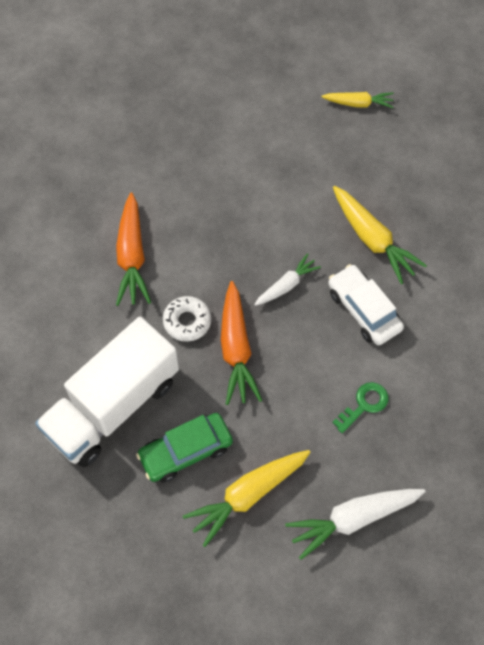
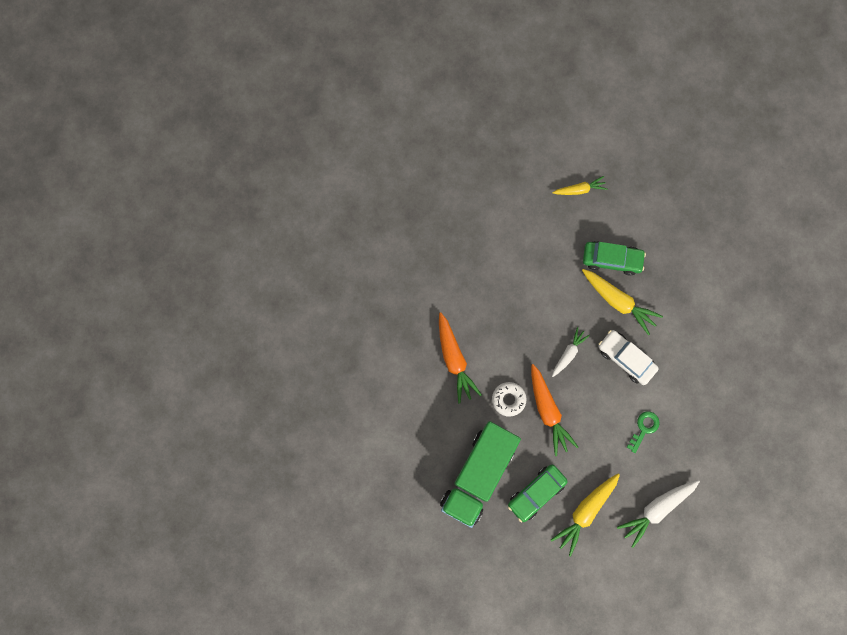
camera: 15 degrees left, 15 degrees up
white truck [35,317,179,467] -> green truck [440,421,521,528]
none -> green car [583,241,646,276]

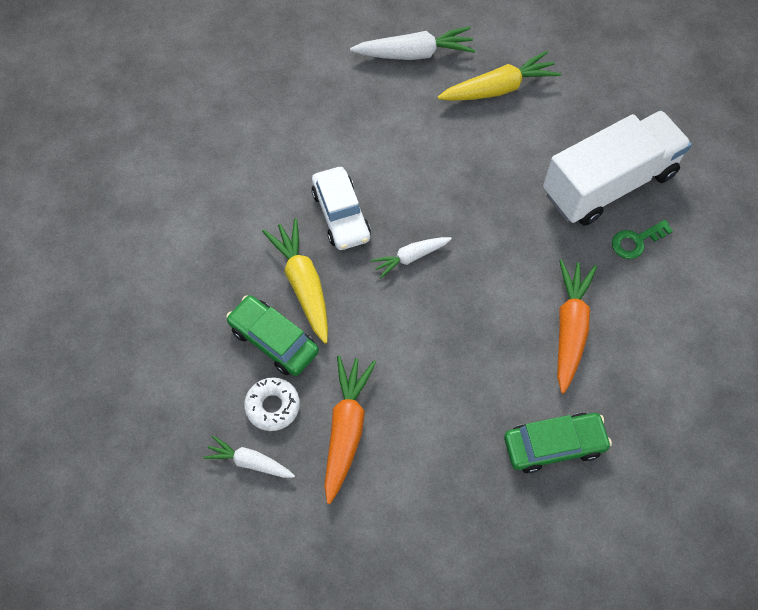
camera: 150 degrees left, 15 degrees down
green truck [440,421,521,528] -> white truck [543,111,692,226]
white donut [492,382,526,417] -> white donut moved to [244,377,300,431]
green car [508,464,568,522] -> green car moved to [504,413,612,473]
orange carrot [531,364,578,456] -> orange carrot moved to [324,356,376,504]
yellow carrot [552,176,607,195] -> white carrot [203,435,295,478]
green key [627,411,660,453] -> green key moved to [612,220,673,259]

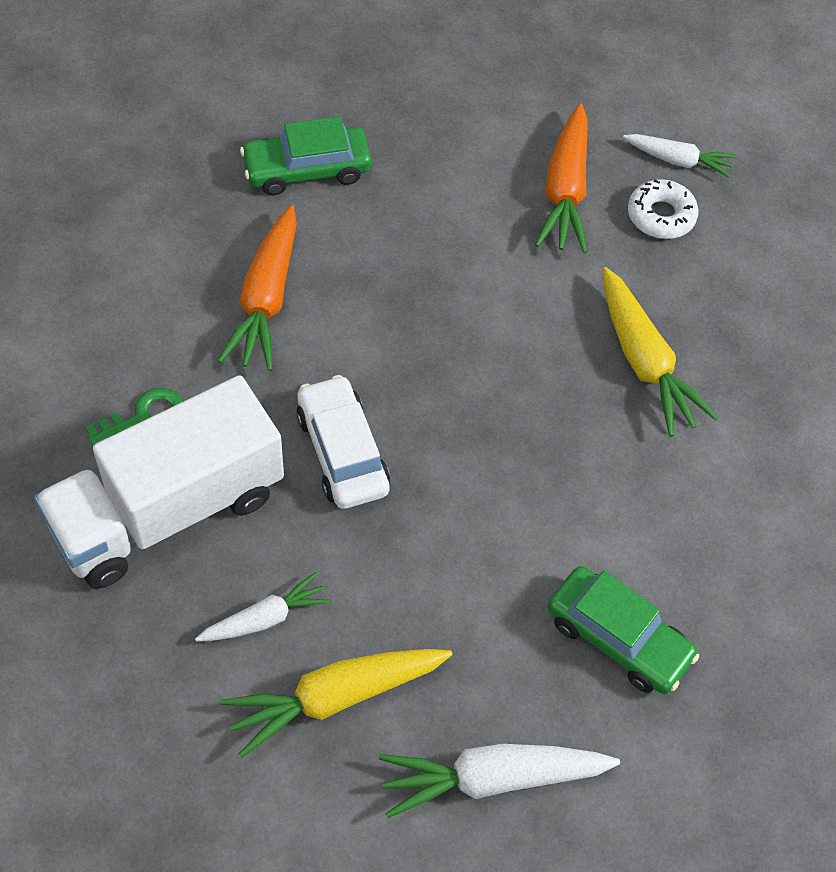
camera: 175 degrees right, 5 degrees down
green car [226,295,319,376] -> green car moved to [547,566,699,694]
white car [312,167,371,250] -> white car moved to [296,375,390,509]
white carrot [371,237,452,278] -> white carrot moved to [195,572,331,641]

